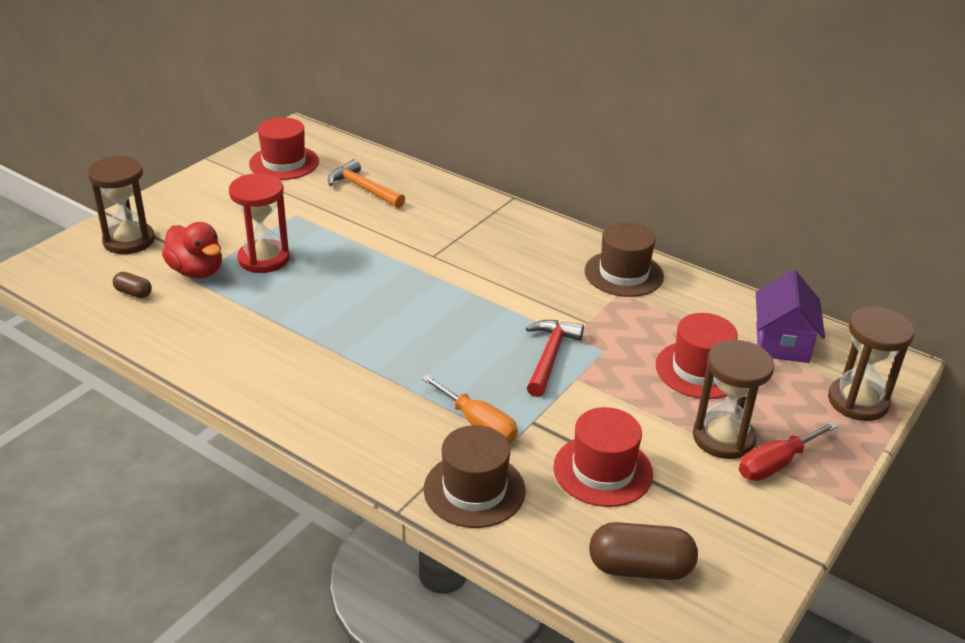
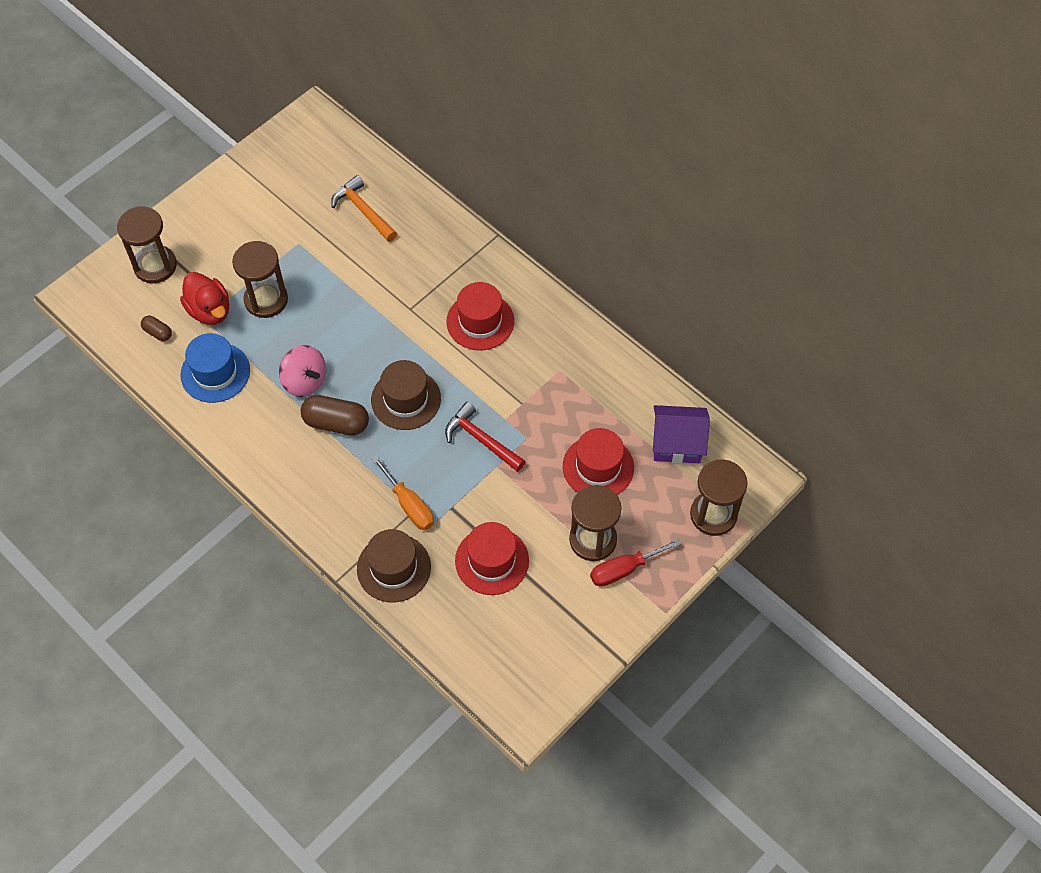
camera: 10 degrees right, 25 degrees up
red hourglass [229,173,290,273] -> brown hourglass [232,241,288,318]
red hat [249,117,319,180] -> red hat moved to [446,282,514,350]
red hammer [526,320,584,397] -> red hammer turned 75 degrees counterclockwise [445,402,525,472]
brown hat [585,222,664,297] -> brown hat moved to [371,360,441,430]
brown capsule [589,522,698,580] -> brown capsule moved to [301,395,369,435]
purple house [756,270,825,363] -> purple house turned 75 degrees clockwise [653,405,710,463]
none -> blue hat [180,333,250,403]
none -> pink spinning top [279,345,326,397]

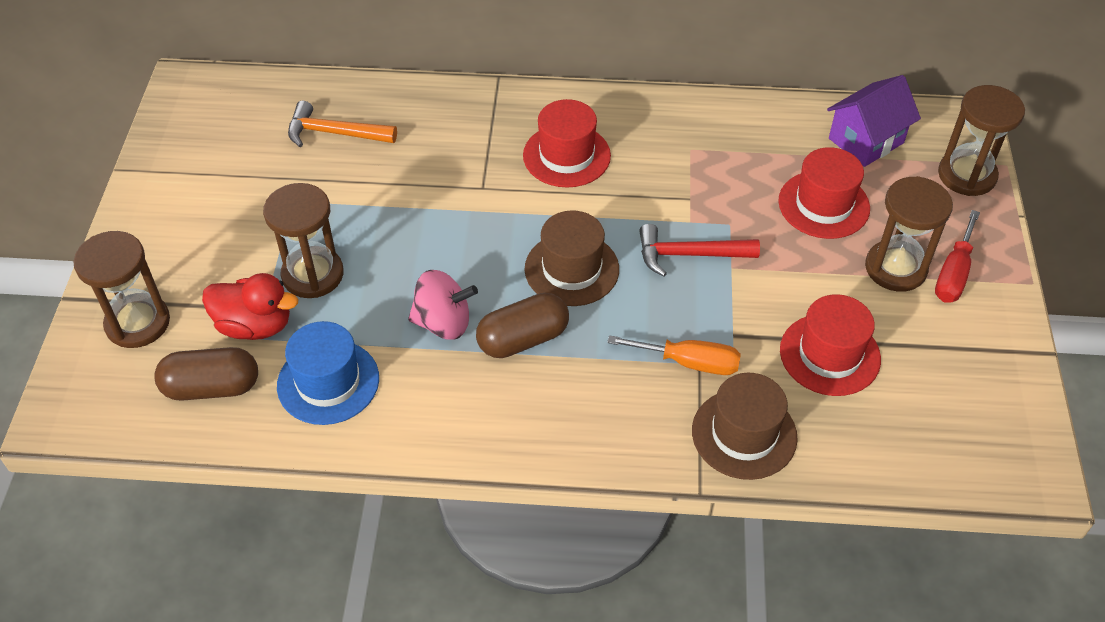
camera: 40 degrees left, 10 degrees down
brown capsule [141,316,172,341] -> brown capsule [154,347,258,401], size x1.91

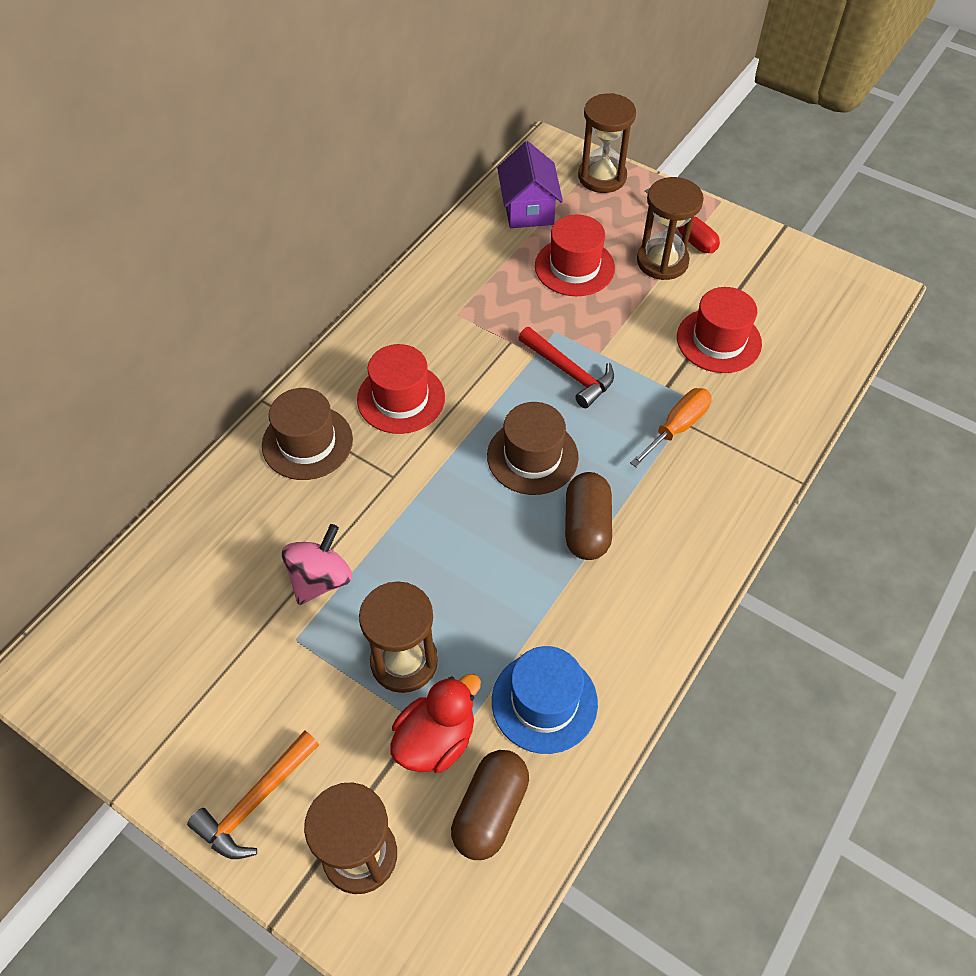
camera: 60 degrees left, 5 degrees up
orange hammer [288,101,397,147] -> orange hammer moved to [187,730,319,859]
pink spinning top [408,270,478,339] -> pink spinning top moved to [282,524,352,605]
red hammer [639,224,760,276] -> red hammer turned 75 degrees counterclockwise [518,327,614,408]
brown hat [692,373,798,480] -> brown hat moved to [262,388,353,480]

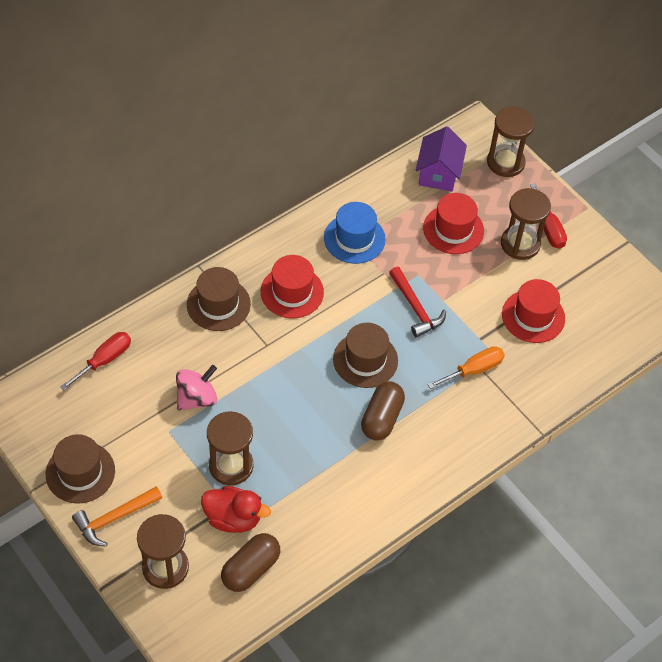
camera: 15 degrees right, 0 degrees up
red duck [390,674,481,773] -> red duck turned 45 degrees clockwise [201,486,271,533]
blue hat [492,646,598,754] -> blue hat moved to [324,202,386,264]
none -> brown hat [46,434,115,504]
none -> red screwdriver [60,332,131,391]

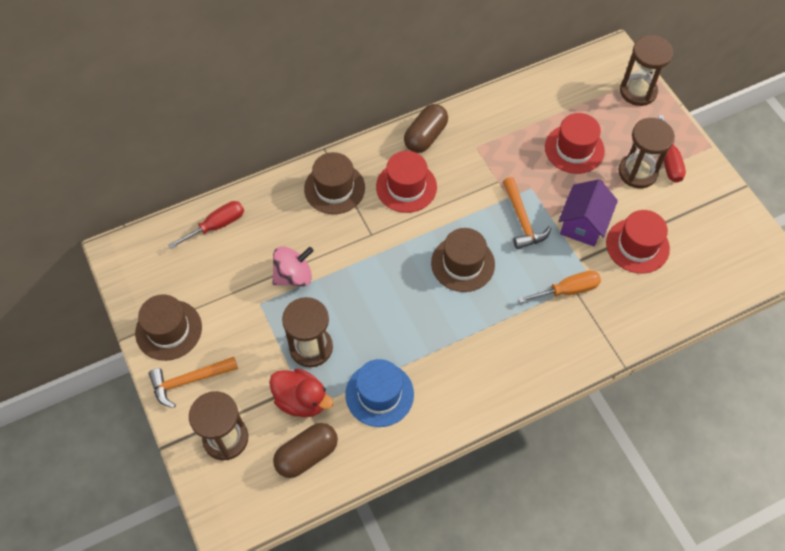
camera: 15 degrees right, 5 degrees up
blue hat [324,202,386,264] -> blue hat moved to [345,359,414,427]
brown capsule [361,381,405,441] -> brown capsule moved to [404,104,448,153]
red hammer [389,267,446,338] -> orange hammer [503,177,551,249]
purple house [416,126,467,191] -> purple house moved to [558,179,618,246]

